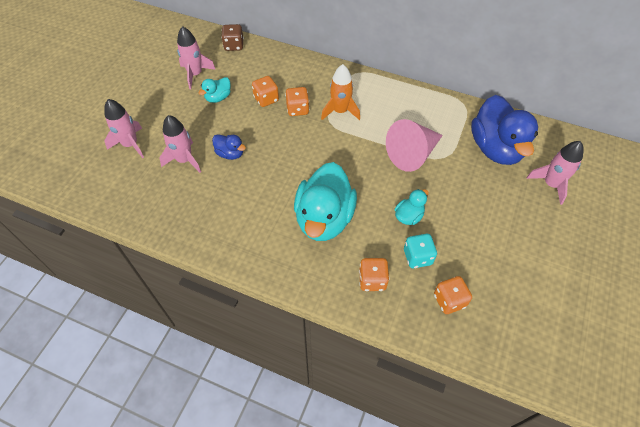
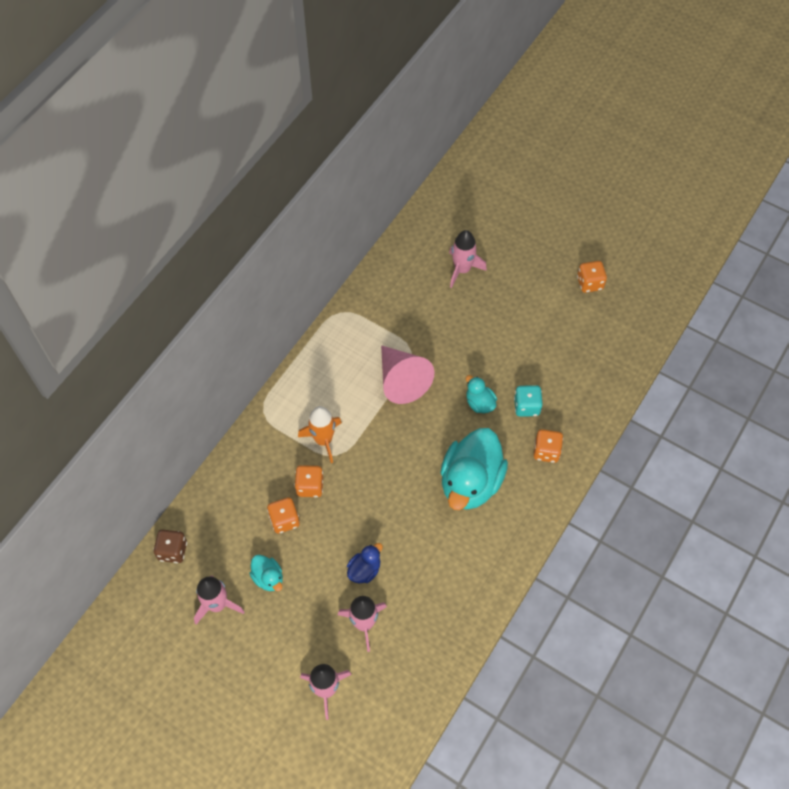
camera: 80 degrees left, 5 degrees up
turquoise duck [294,162,357,241] -> turquoise duck turned 90 degrees clockwise [441,428,508,510]
orange dice [434,276,472,314] -> orange dice moved to [577,261,607,293]
blue duck [471,95,538,165] -> none

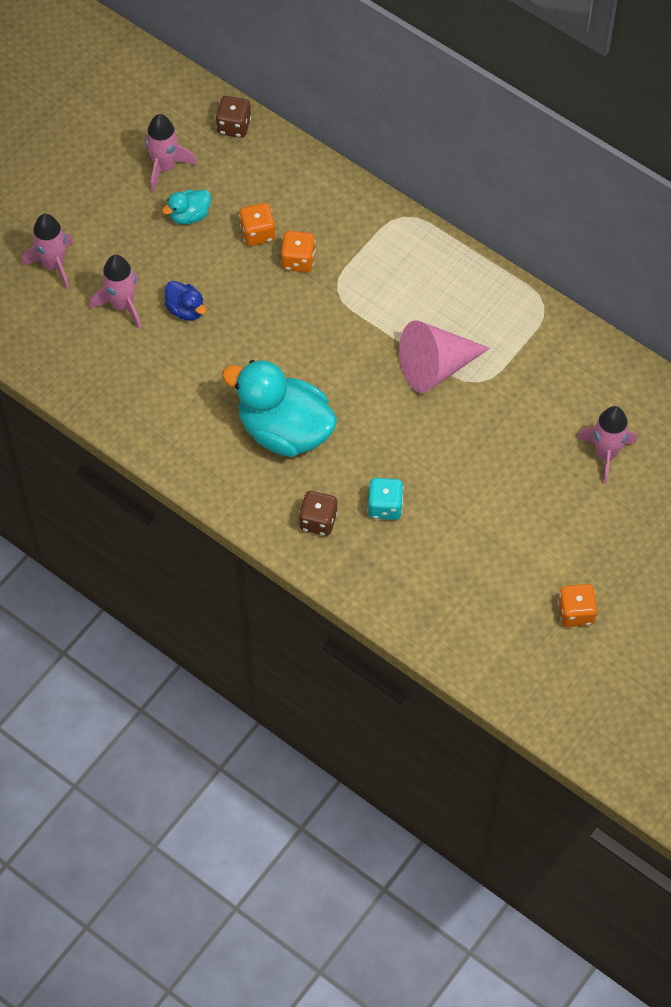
camera: 95 degrees right, 0 degrees up
orange rocket [298,406,342,463] -> none
turquoise duck [466,375,497,413] -> none
orange dice [534,429,563,463] -> brown dice [299,491,338,536]

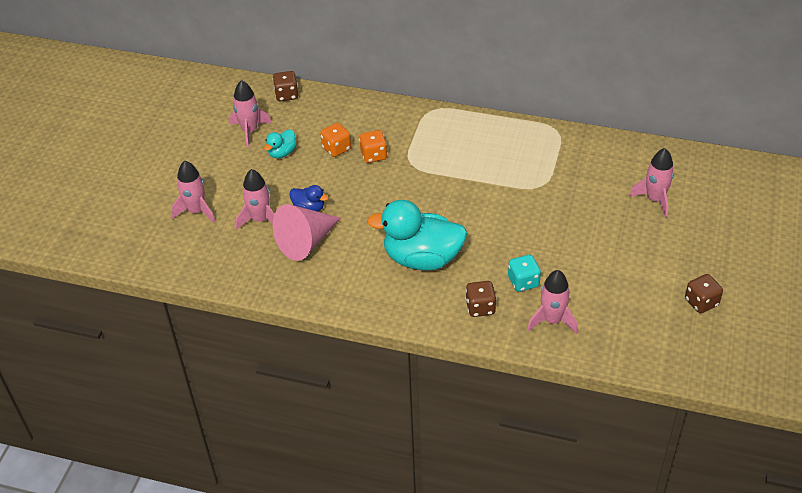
camera: 20 degrees left, 15 degrees down
pink cone [399,320,490,393] -> pink cone moved to [273,204,341,261]
orange dice [558,584,598,627] -> brown dice [685,274,723,313]
none -> pink rocket [527,270,578,334]

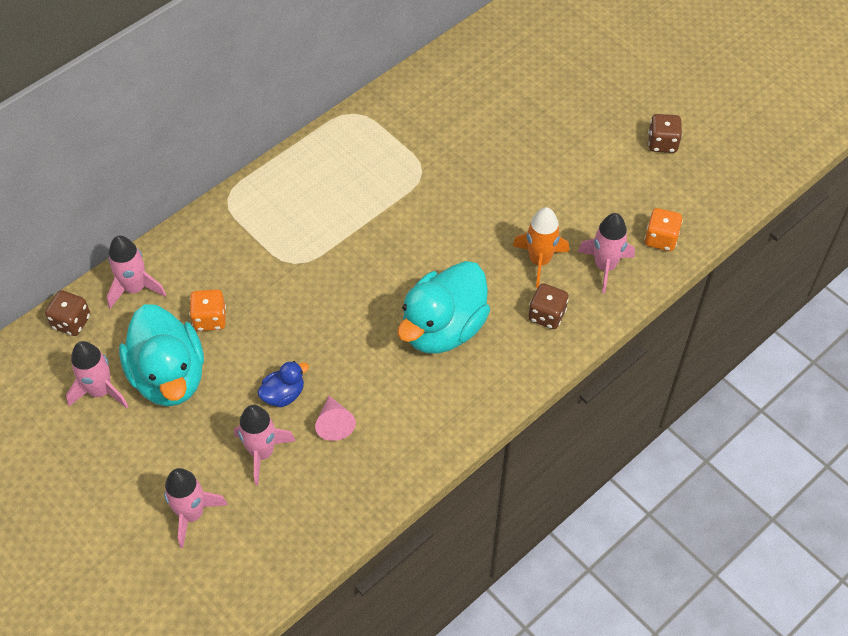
camera: 60 degrees left, 10 degrees up
turquoise duck [264,129,296,158] -> turquoise duck [119,304,204,407], size x2.18
pink cone [273,204,341,261] -> pink cone [315,396,356,441], size x0.54
orange dice [359,130,387,163] -> orange dice moved to [644,208,683,251]
turquoise dice [508,255,541,292] -> orange rocket [513,207,569,288]
pink rocket [629,148,674,218] -> pink rocket moved to [107,235,166,308]

